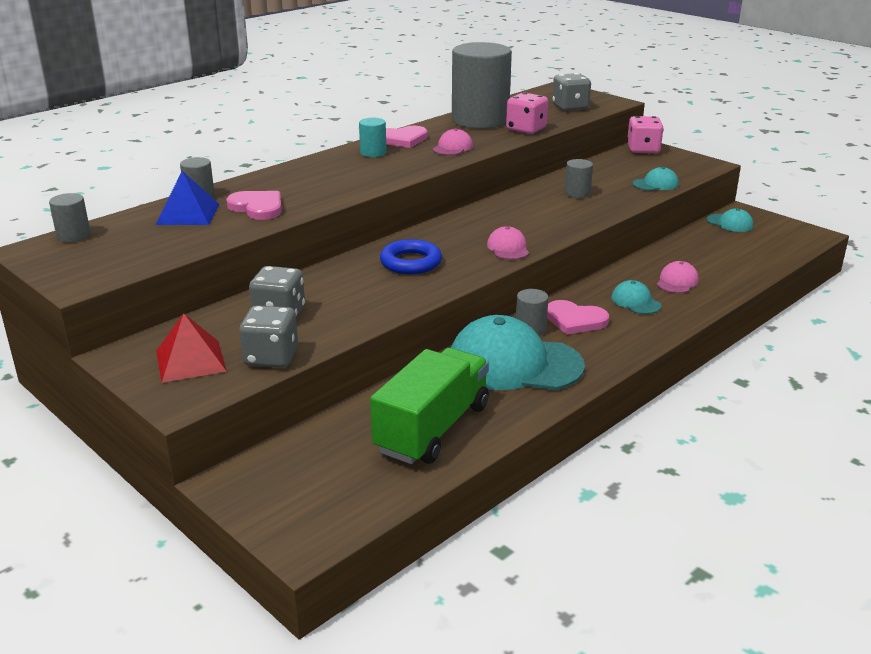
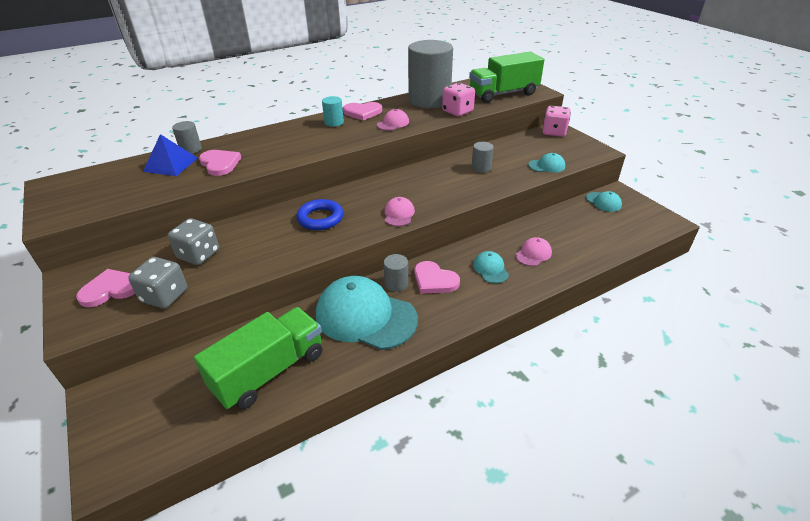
camera: 15 degrees right, 10 degrees up
grey cylinder [49,193,91,242] -> none
red pyramid [156,313,227,383] -> pink heart [76,269,135,307]
grey dice [552,73,591,111] -> green truck [469,52,545,103]

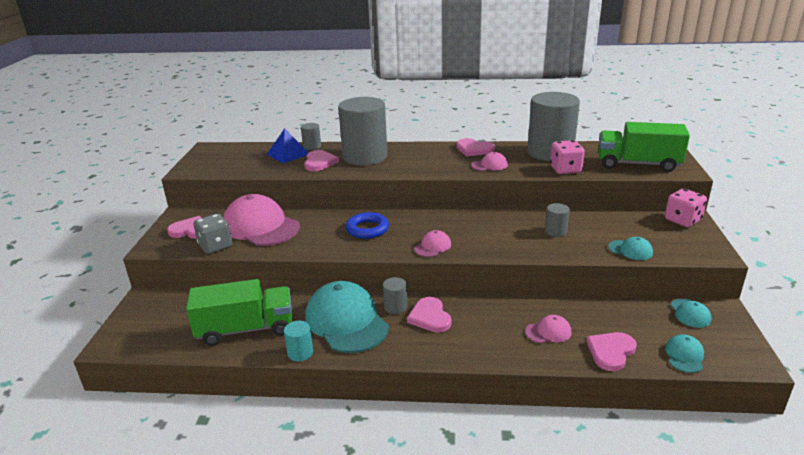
camera: 35 degrees right, 10 degrees down
grey dice [168,218,219,265] -> pink cap [223,194,300,246]
turquoise cylinder [322,96,344,127] -> turquoise cylinder moved to [284,321,313,362]
turquoise cap [473,251,509,284] -> turquoise cap moved to [665,334,704,373]
none -> grey cylinder [338,97,388,166]
none -> pink heart [586,332,637,371]

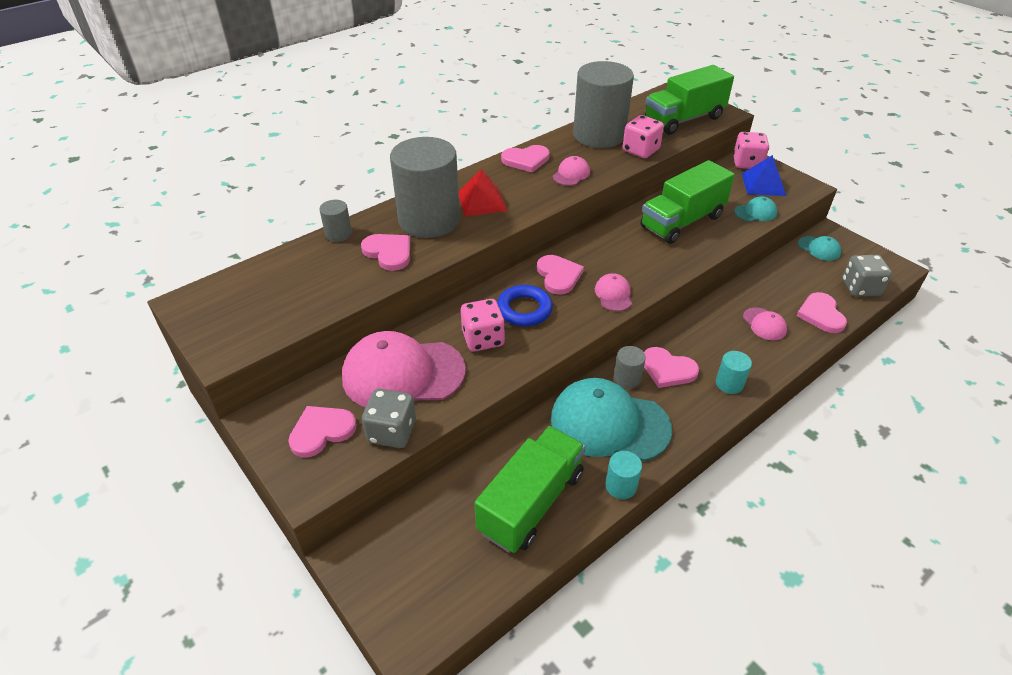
camera: 45 degrees left, 15 degrees up
blue pyramid [266,128,309,163] -> blue pyramid moved to [742,155,786,196]
pink cap [525,315,571,343] -> pink cap turned 120 degrees clockwise [743,307,787,340]
grey cylinder [545,203,570,237] -> green truck [640,160,735,244]
turquoise cap [665,334,704,373] -> grey dice [842,255,892,297]
none -> red pyramid [459,169,508,217]
none -> pink dice [461,299,505,352]
none -> pink heart [537,255,584,295]
none -> turquoise cylinder [716,351,752,394]

